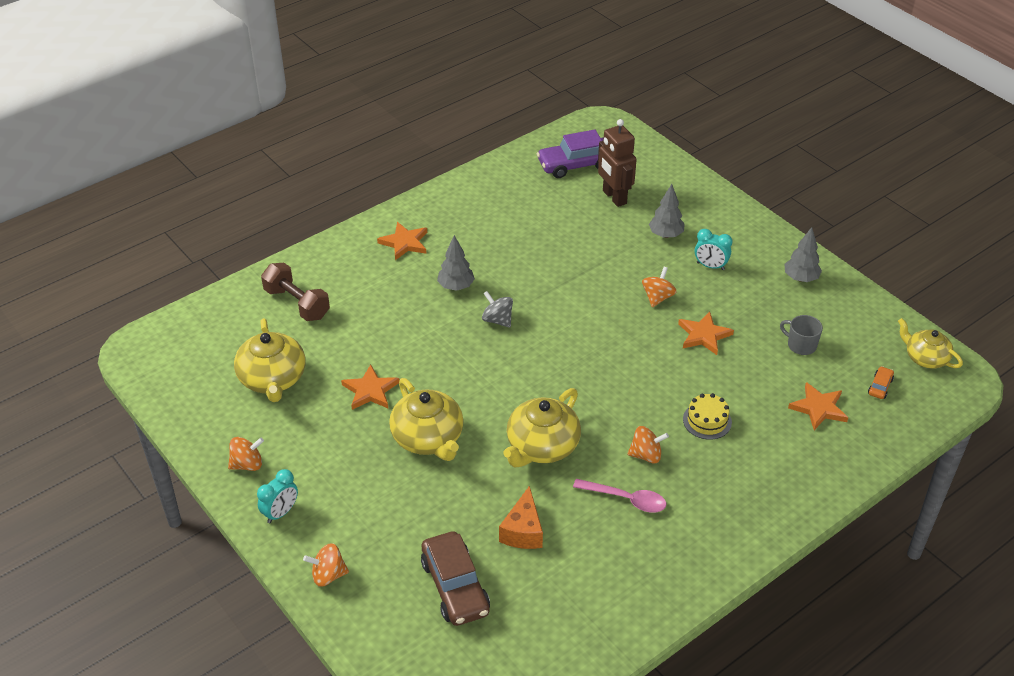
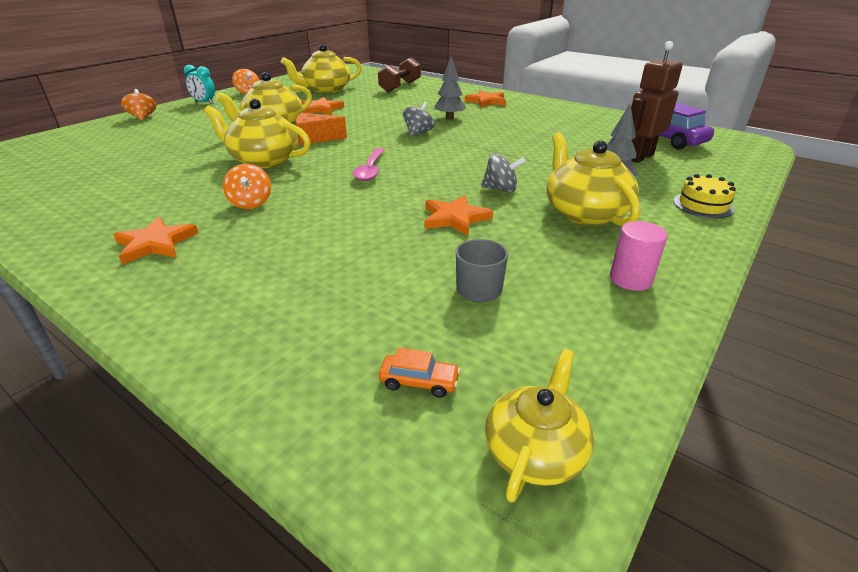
camera: 75 degrees right, 10 degrees down
brown car [421,531,490,626] -> none
orange cheese [499,486,543,549] -> orange cheese moved to [296,113,347,145]
pink spoon [573,479,666,512] -> pink spoon moved to [353,148,384,181]
orange spinning top [642,267,677,307] -> grey spinning top [481,153,526,192]
yellow cake [683,393,732,440] -> yellow cake moved to [673,174,736,218]
turquoise clock [695,229,732,270] -> yellow teapot [547,133,640,226]
grey tree [785,227,822,282] -> pink cylinder [610,221,668,291]
orange star [788,382,848,430] -> orange star moved to [113,217,198,264]

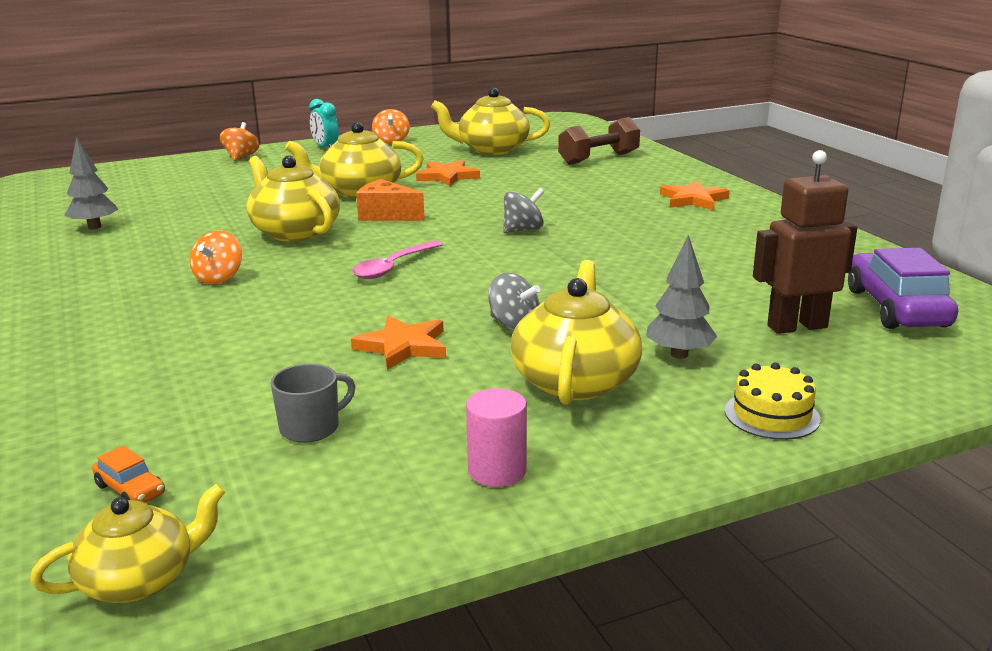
camera: 30 degrees right, 10 degrees down
orange star [113,217,198,264] -> none
grey tree [434,56,466,120] -> grey tree moved to [64,137,118,229]

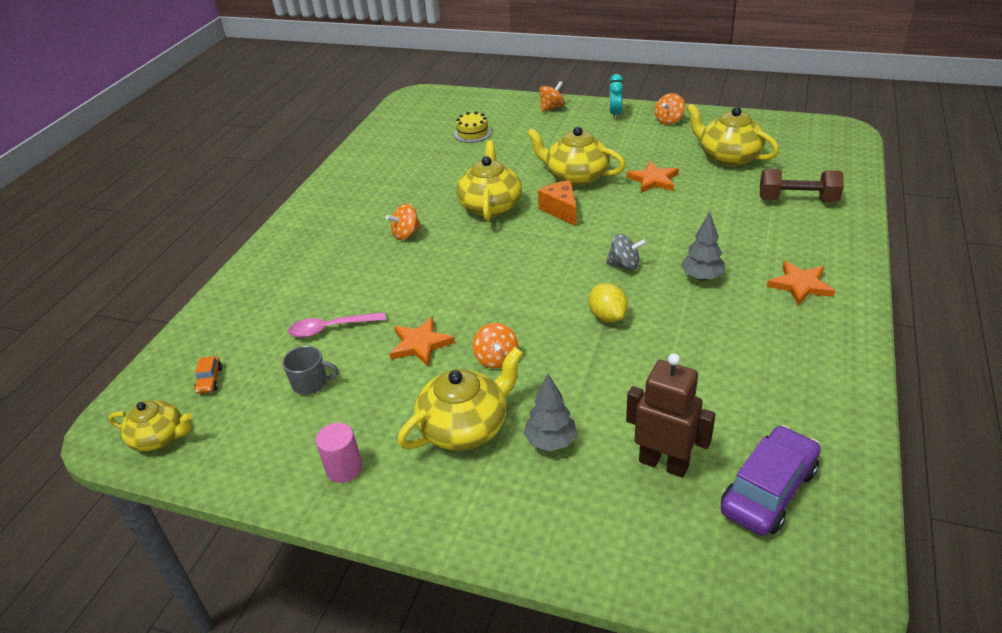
camera: 45 degrees right, 15 degrees up
grey tree [64,137,118,229] -> grey tree moved to [681,212,725,281]
pink spoon [352,240,443,279] -> pink spoon moved to [288,312,386,338]
grey spinning top [488,273,540,331] -> orange spinning top [473,323,518,369]
yellow cake [725,363,820,440] -> yellow cake moved to [454,112,492,143]
none -> yellow lemon [588,283,628,322]

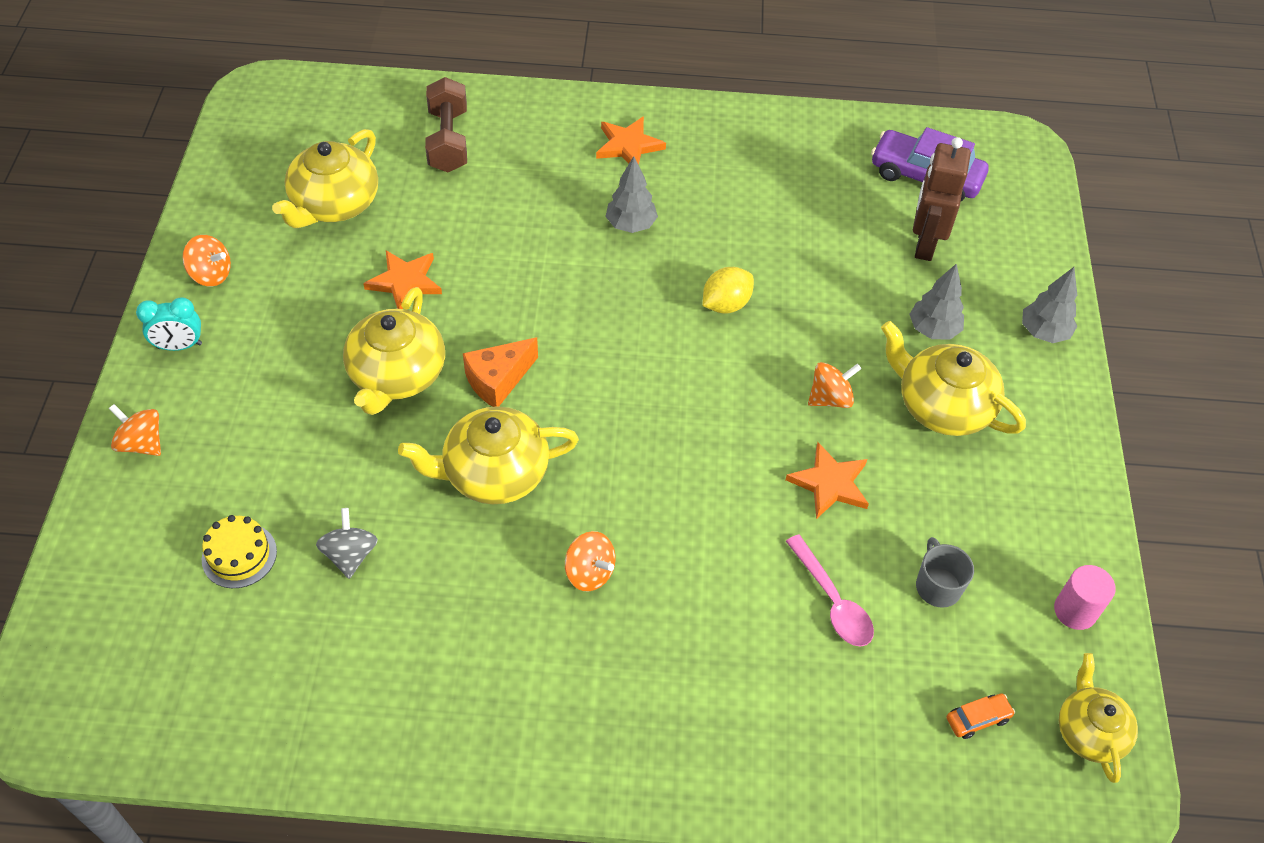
camera: 110 degrees left, 15 degrees up
pink cylinder [316,423,362,483] -> pink cylinder moved to [1054,565,1116,630]
grey spinning top [606,234,646,270] -> grey spinning top moved to [316,508,378,579]
none -> grey tree [1022,267,1077,343]

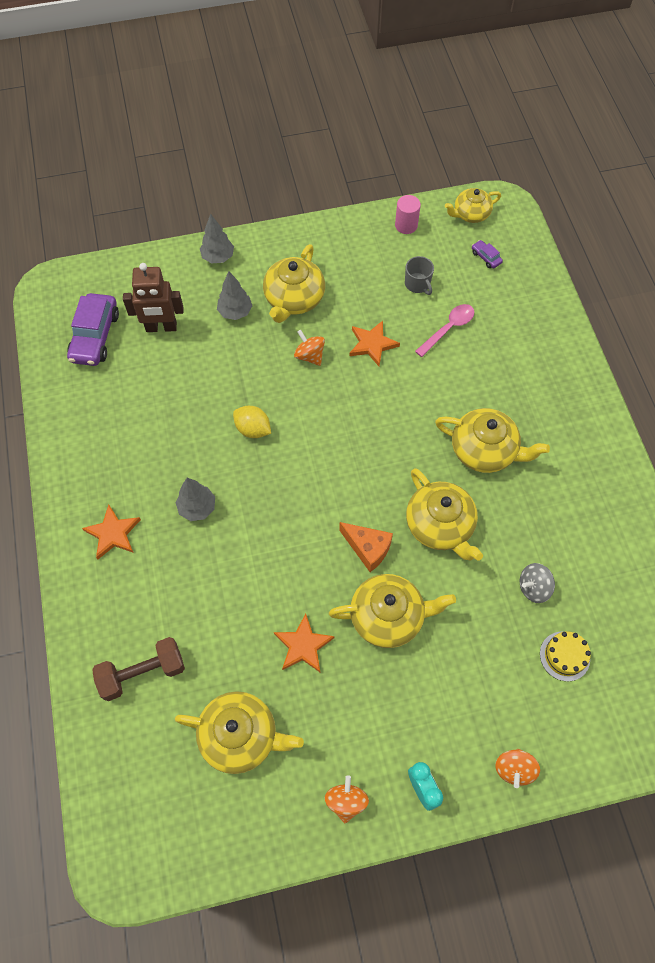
camera: 105 degrees left, 10 degrees up
orange spinning top [565,531,616,591] -> yellow teapot [435,408,550,473]
grey mug [916,537,974,608] -> grey mug turned 90 degrees counterclockwise [405,256,434,295]
orange car [947,693,1015,739] -> purple car [472,240,503,268]

